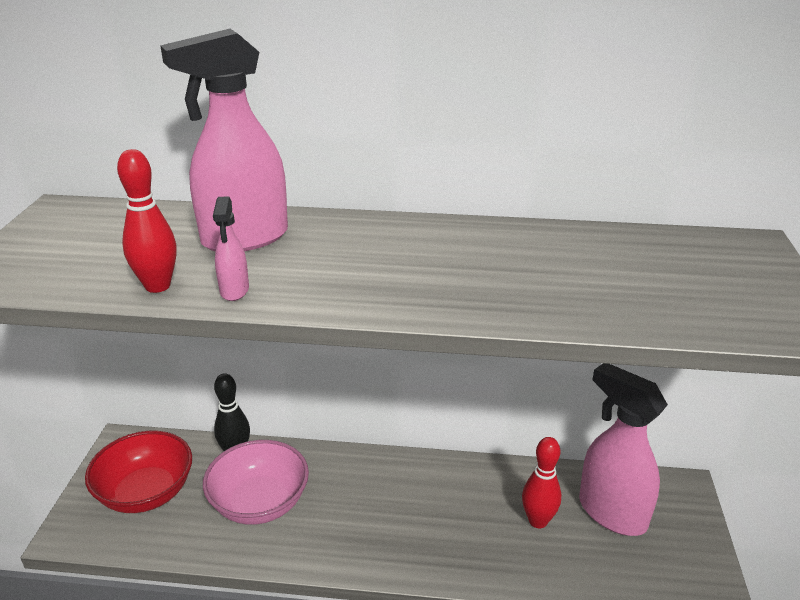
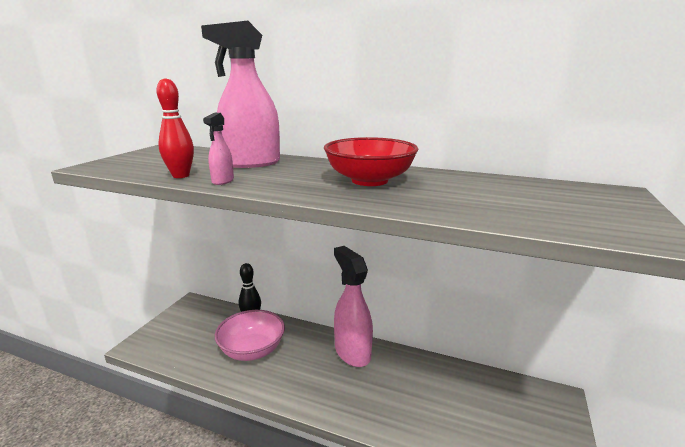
camera: 15 degrees right, 10 degrees down
red bowl [85,431,192,513] -> red bowl moved to [324,137,418,186]
red bowling pin [522,437,561,528] -> none
pink spray bottle [579,363,668,536] -> pink spray bottle moved to [334,246,373,367]

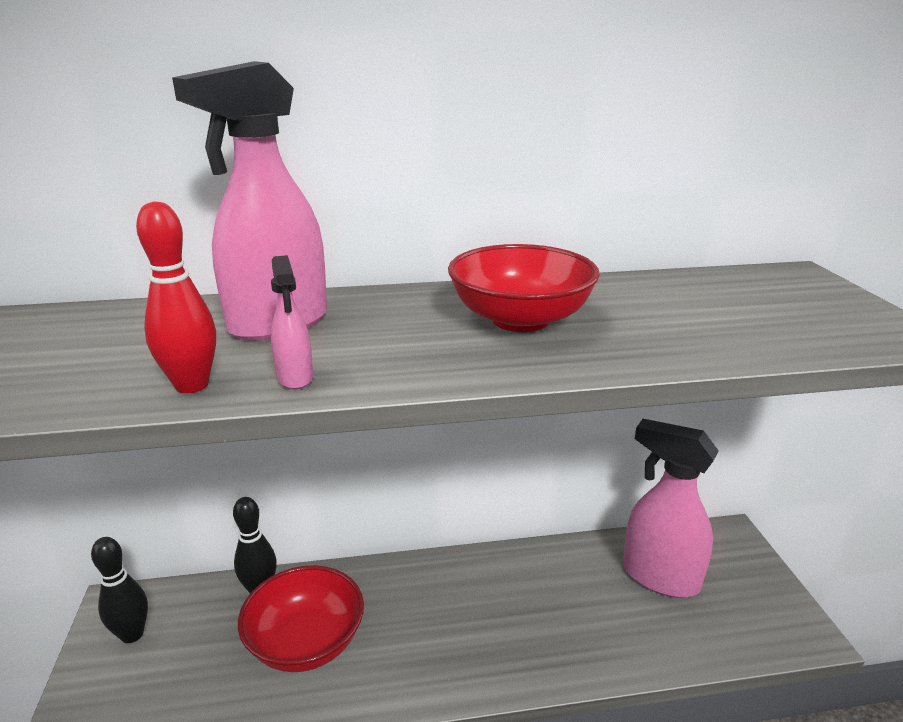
camera: 30 degrees left, 5 degrees up
pink bowl [214,310,285,361] -> red bowl [238,565,364,672]
pink spray bottle [334,246,373,367] -> pink spray bottle moved to [623,419,719,598]
none -> black bowling pin [91,537,148,643]

